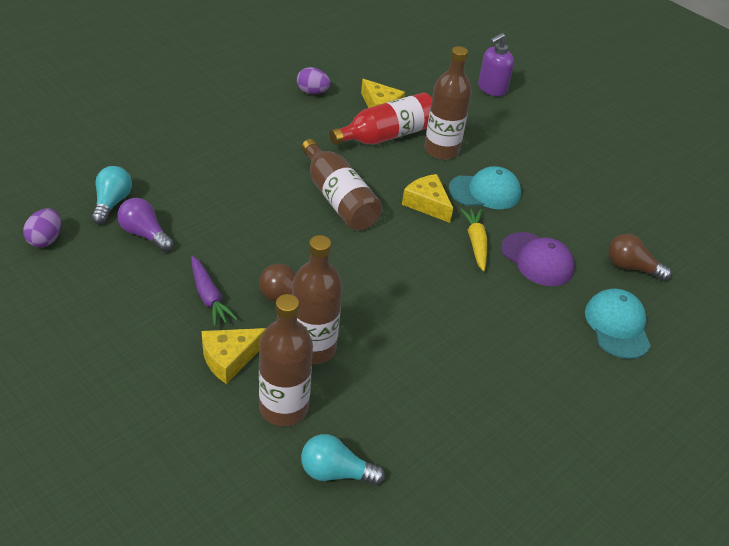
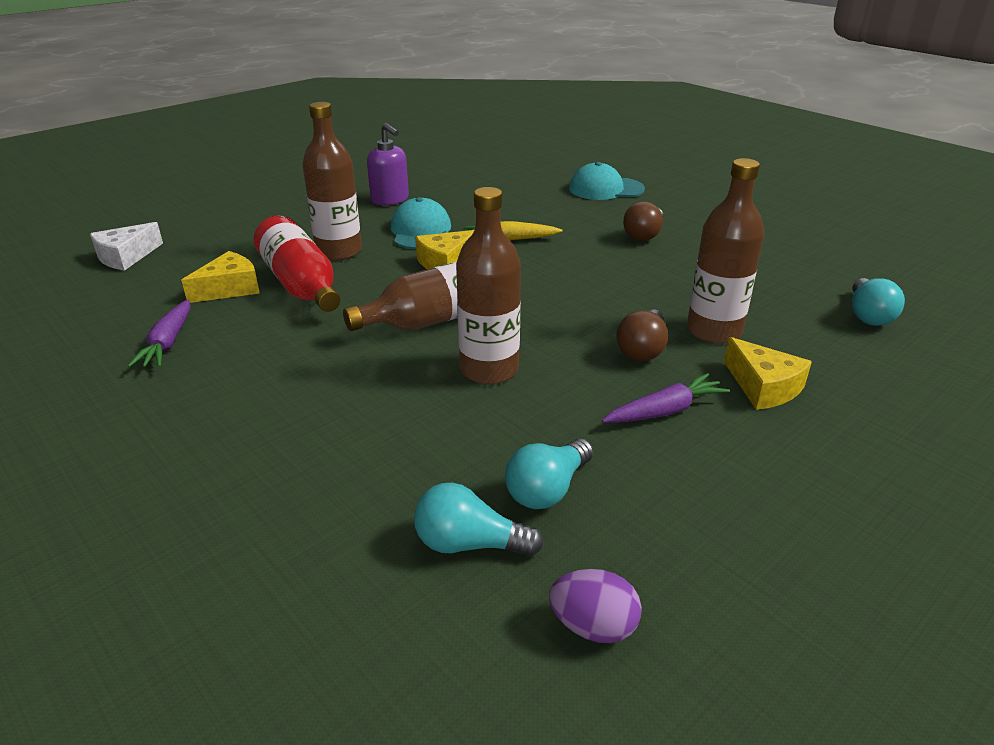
camera: 85 degrees left, 10 degrees down
purple light bulb [117,198,174,252] -> turquoise light bulb [505,438,593,509]
brown bottle [259,294,313,426] -> brown bottle moved to [456,187,521,384]
purple egg [297,67,330,94] -> purple carrot [128,299,190,367]
purple soap dispenser [478,33,514,96] -> purple soap dispenser moved to [367,123,409,205]
purple cap [501,232,575,286] -> none
brown light bulb [608,234,672,281] -> brown light bulb moved to [623,201,663,241]
none -> white cheese [90,222,163,271]

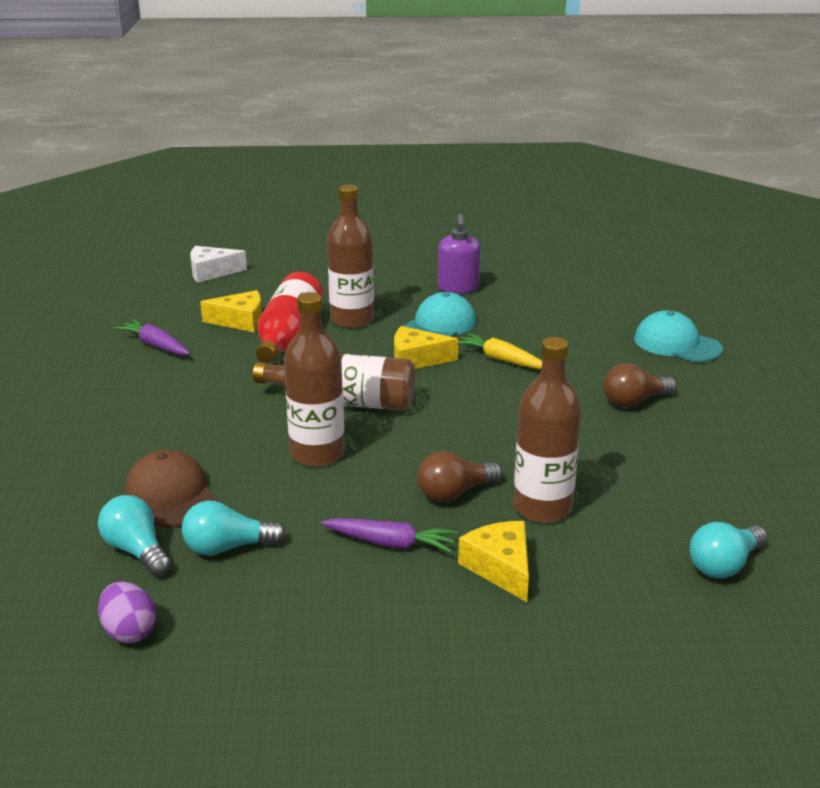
camera: 40 degrees right, 5 degrees down
purple carrot [128,299,190,367] -> purple carrot turned 90 degrees clockwise [114,319,190,355]
yellow cheese [724,337,812,410] -> yellow cheese turned 150 degrees clockwise [458,521,529,602]
none -> brown cap [125,449,218,527]

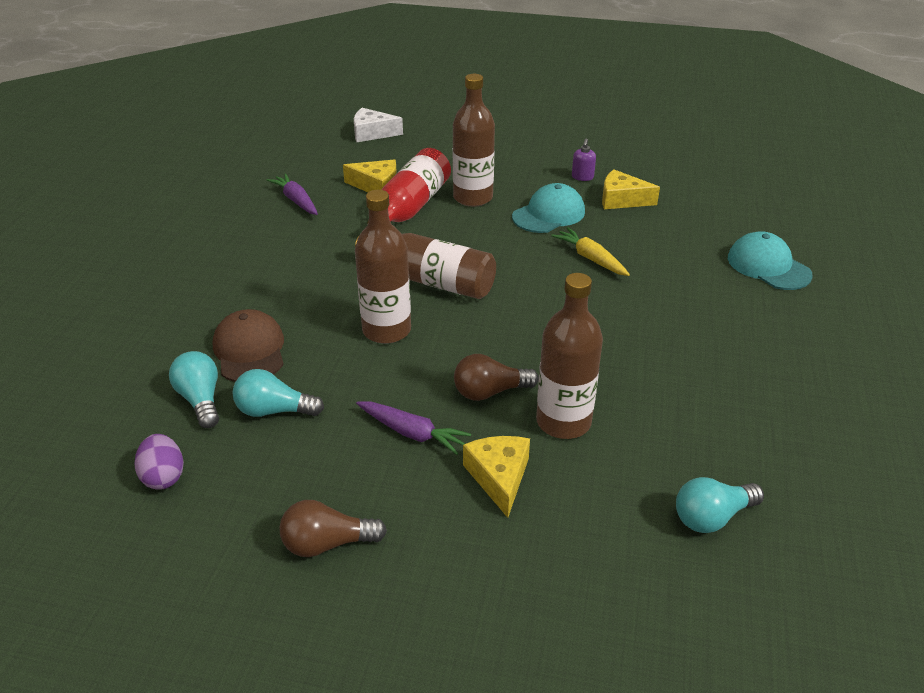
camera: 15 degrees right, 10 degrees up
yellow cheese [394,326,459,369] -> yellow cheese moved to [602,169,660,209]
purple soap dispenser [438,214,480,294] -> purple soap dispenser [572,138,596,181], size x0.58
brown light bulb [604,363,677,407] -> brown light bulb moved to [279,500,387,557]

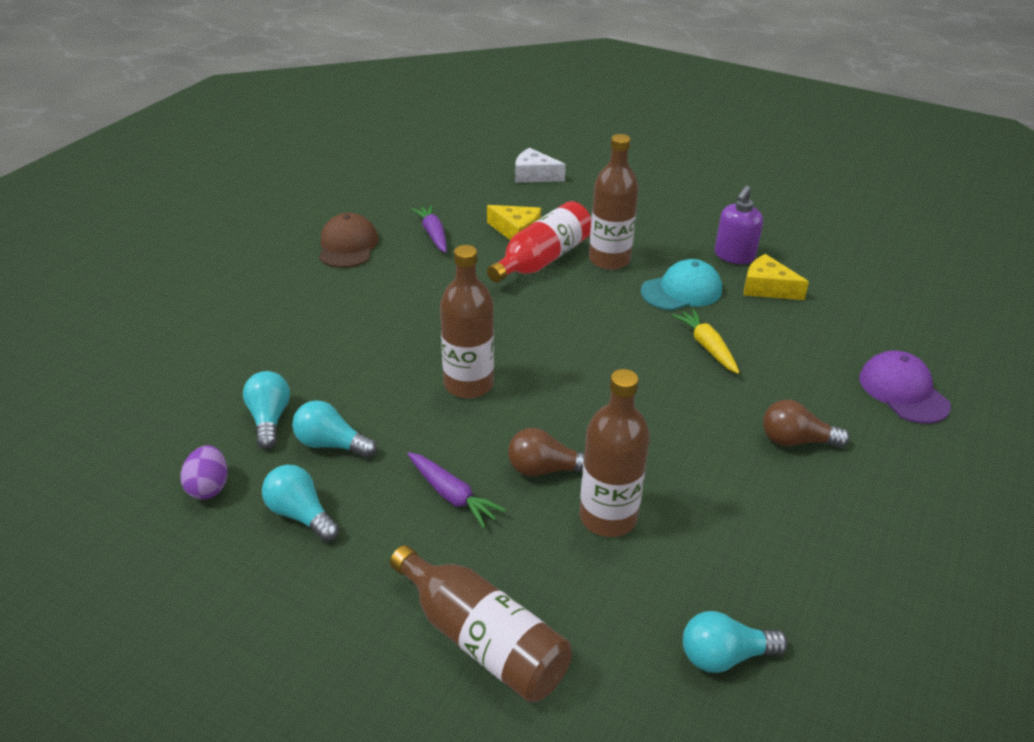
camera: 15 degrees right, 0 degrees up
brown cap [212,309,284,382] -> brown cap moved to [319,213,378,268]
brown light bulb [279,500,387,557] -> brown light bulb moved to [763,400,850,448]
brown bottle [355,233,496,299] -> brown bottle moved to [390,545,572,702]
yellow cheese [463,436,530,518] -> none
purple soap dispenser [572,138,596,181] -> purple soap dispenser [715,186,763,264], size x1.72
turquoise cap [728,231,813,290] -> purple cap [859,351,951,424]
none -> turquoise light bulb [262,465,339,542]

